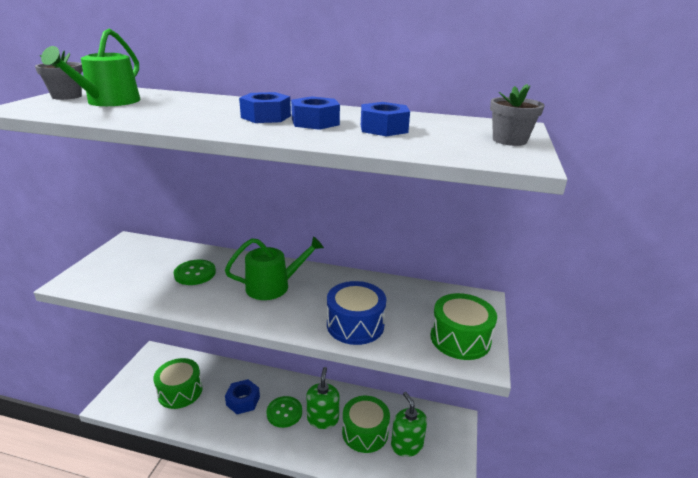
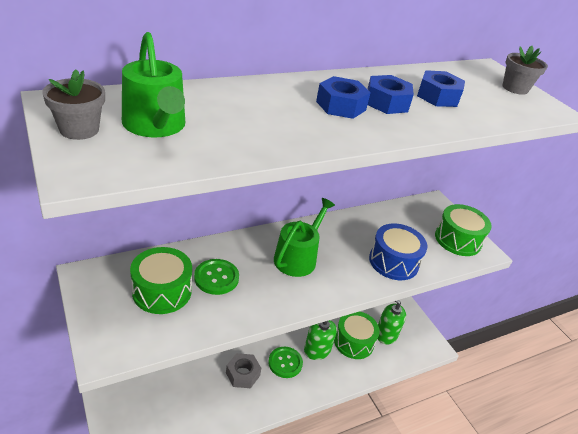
camera: 45 degrees left, 10 degrees up
green drum [153,358,203,409] -> green drum moved to [130,247,192,314]
blue nut [225,379,260,414] -> grey nut [226,353,261,388]

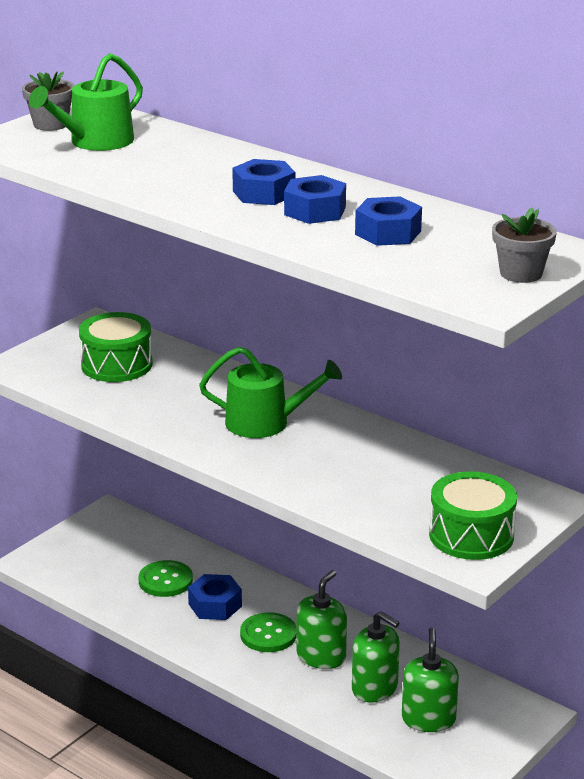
camera: 70 degrees right, 10 degrees down
green button [194,259,239,295] -> green button moved to [139,560,193,597]
grey nut [226,353,261,388] -> blue nut [188,574,242,620]
green drum [334,312,380,359] -> green soap dispenser [352,611,400,703]
blue drum [369,224,427,280] -> none

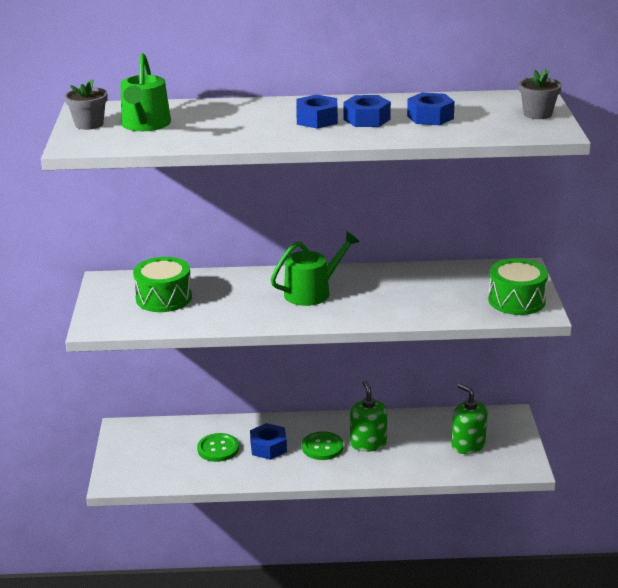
camera: 40 degrees left, 0 degrees up
green soap dispenser [352,611,400,703] -> none

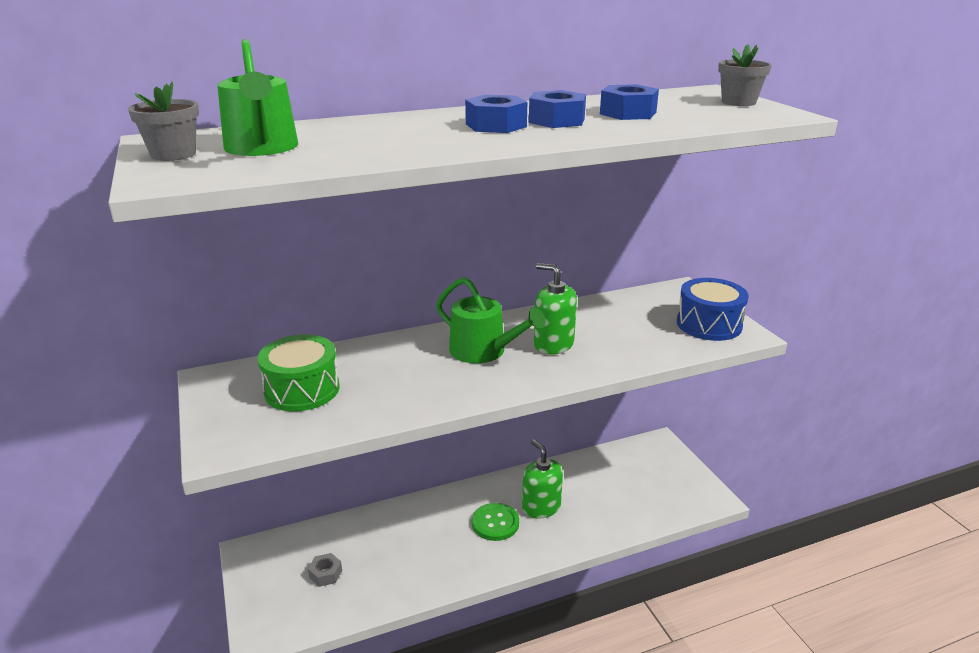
camera: 20 degrees left, 0 degrees up
green button [197,433,239,462] -> none
blue nut [250,423,287,460] -> none
green watering can [271,232,360,306] -> green watering can turned 90 degrees clockwise [436,277,546,363]
green soap dispenser [451,384,488,454] -> green soap dispenser moved to [534,263,577,355]
green drum [488,259,548,315] -> blue drum [677,278,749,341]
none -> grey nut [308,553,342,587]

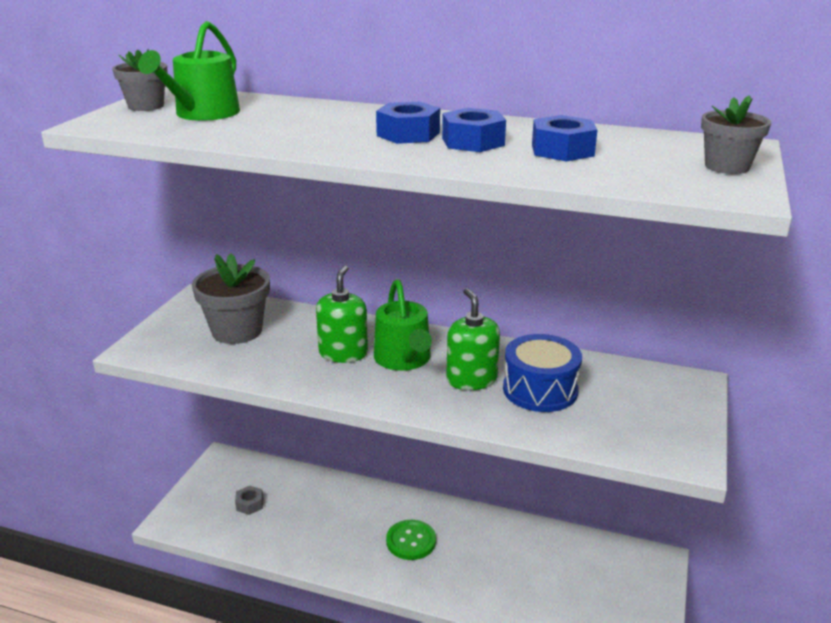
camera: 40 degrees right, 0 degrees up
green drum [258,334,340,411] -> grey flower pot [192,254,270,344]
green soap dispenser [522,439,563,519] -> green soap dispenser moved to [316,266,368,363]
blue drum [677,278,749,341] -> blue drum moved to [503,334,582,412]

